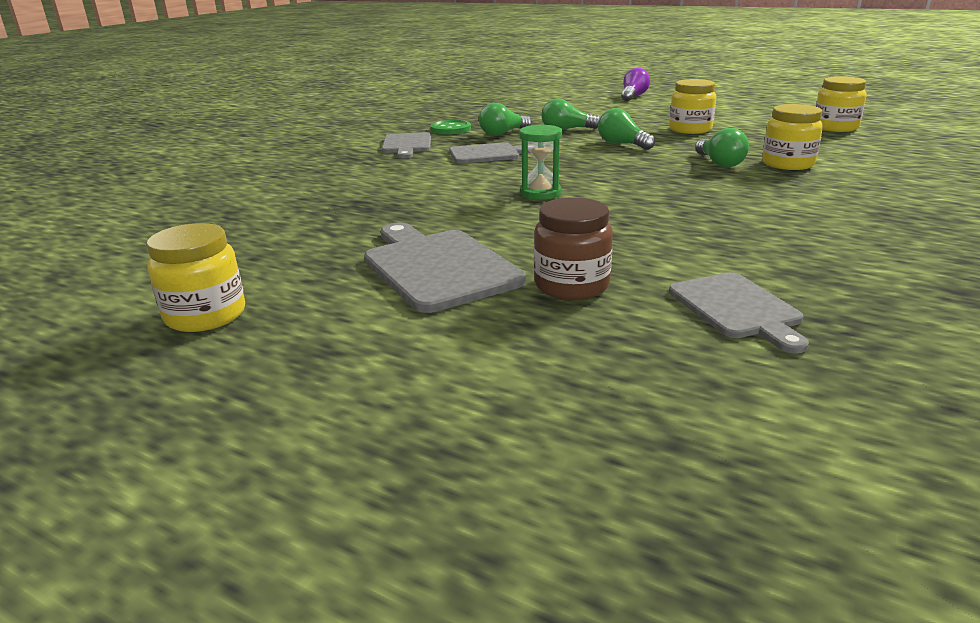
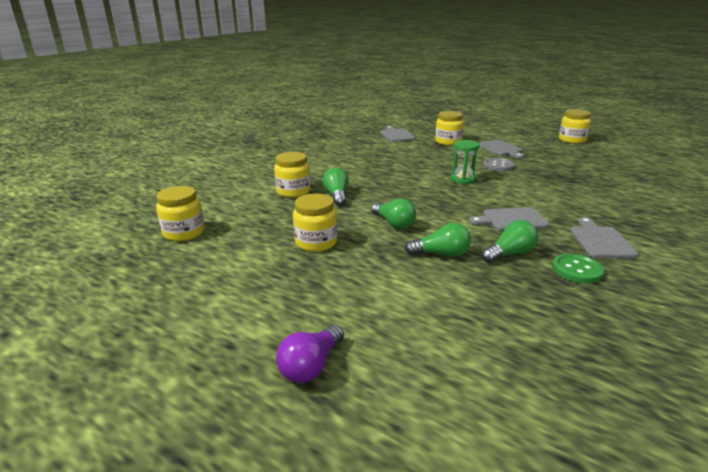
camera: 175 degrees left, 0 degrees up
grey cutting board [364,222,526,313] -> grey cutting board [479,140,525,159], size x0.66
brown jar [534,197,613,300] -> yellow jar [435,111,464,145]
none -> grey button [483,158,515,172]

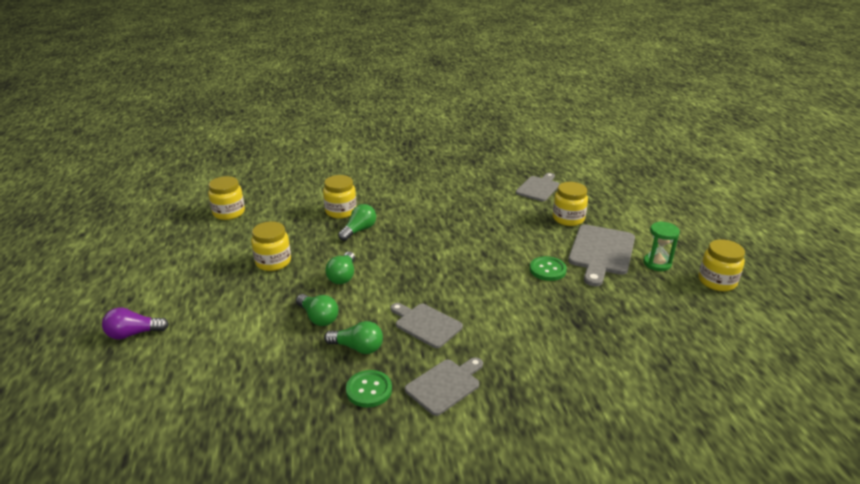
camera: 45 degrees right, 5 degrees up
green hourglass [451,140,480,184] -> green hourglass moved to [643,221,680,271]
grey cutting board [479,140,525,159] -> grey cutting board [568,224,635,287], size x1.52
grey button [483,158,515,172] -> green button [530,256,567,281]

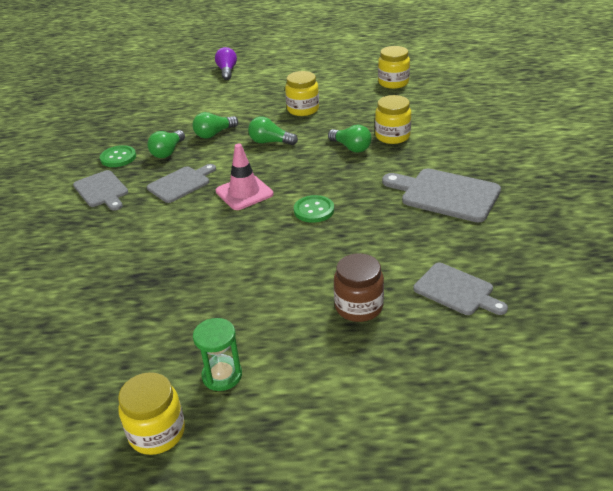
camera: 100 degrees right, 5 degrees up
green button [530,256,567,281] -> green button moved to [294,195,334,223]
yellow jar [553,182,588,226] -> brown jar [334,253,384,322]
grey cutting board [568,224,635,287] -> grey cutting board moved to [382,168,501,222]
none -> pink traffic cone [216,144,273,210]

